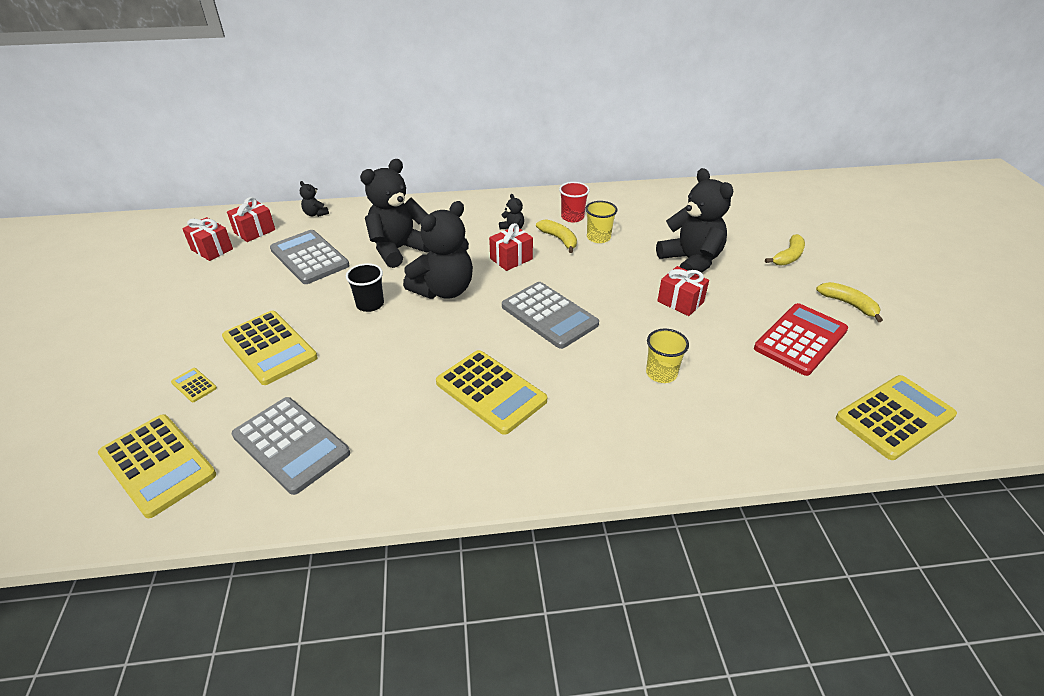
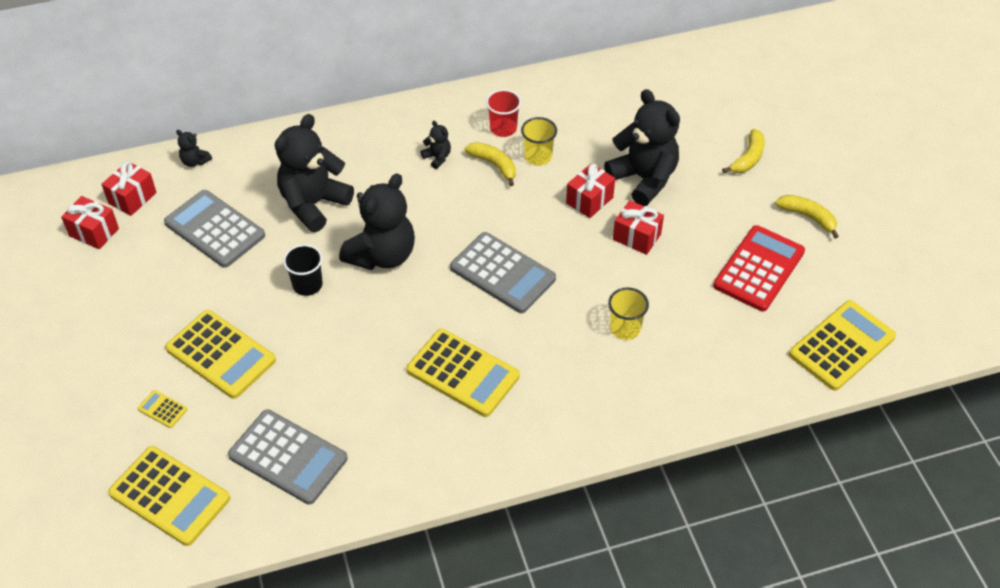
camera: 10 degrees left, 10 degrees up
red gift [489,223,533,271] -> red gift moved to [566,163,615,218]

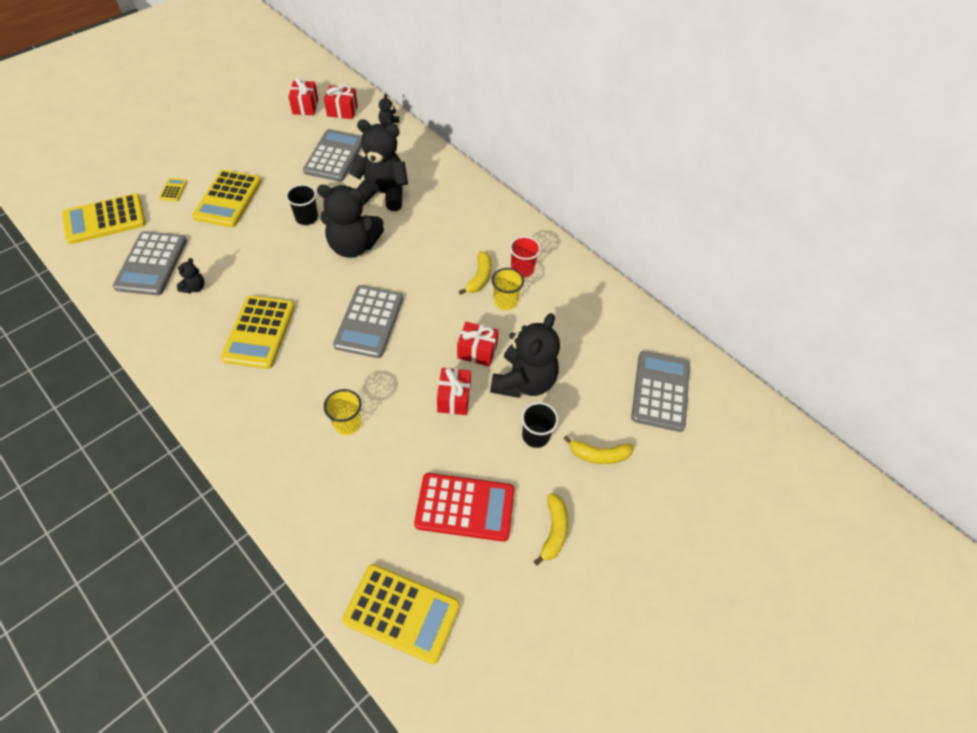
camera: 60 degrees right, 5 degrees up
yellow calculator [108,446,230,546] -> yellow calculator turned 60 degrees clockwise [62,194,146,244]
black teddy bear [421,121,451,169] -> black teddy bear moved to [177,258,205,293]
none -> black cup [521,402,559,448]
none -> grey calculator [631,351,690,432]

